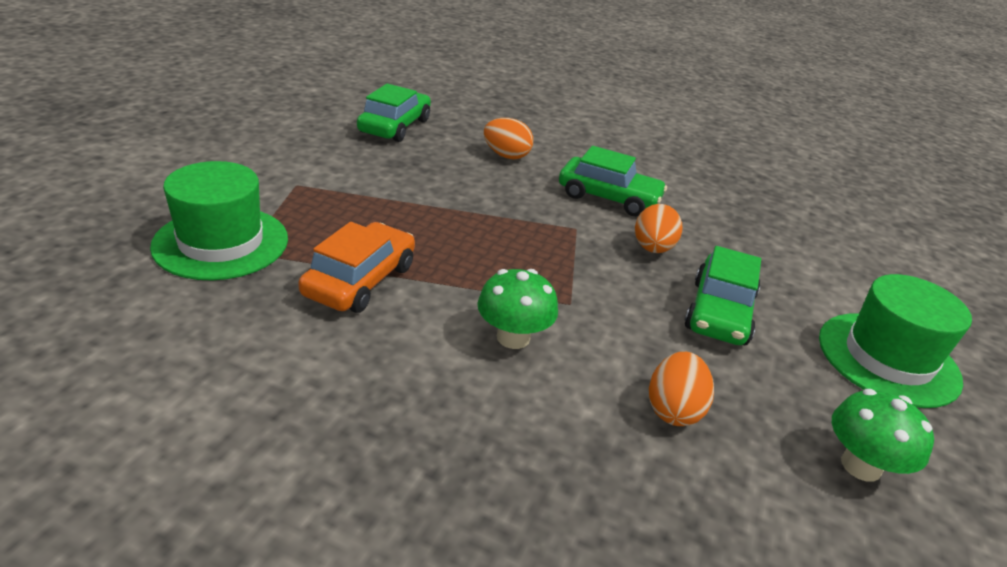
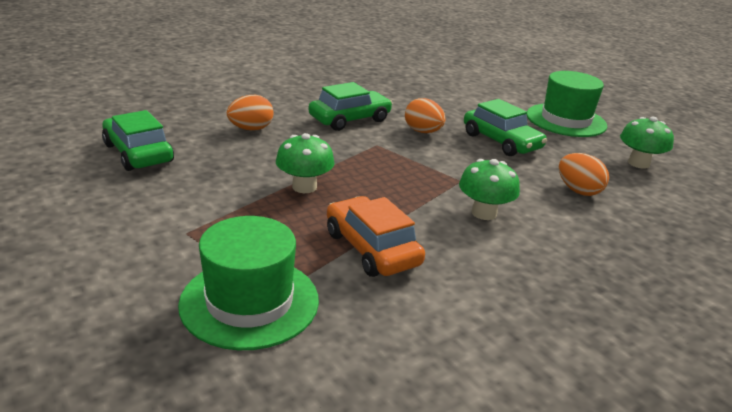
camera: 55 degrees left, 5 degrees down
none -> green mushroom [276,133,335,193]

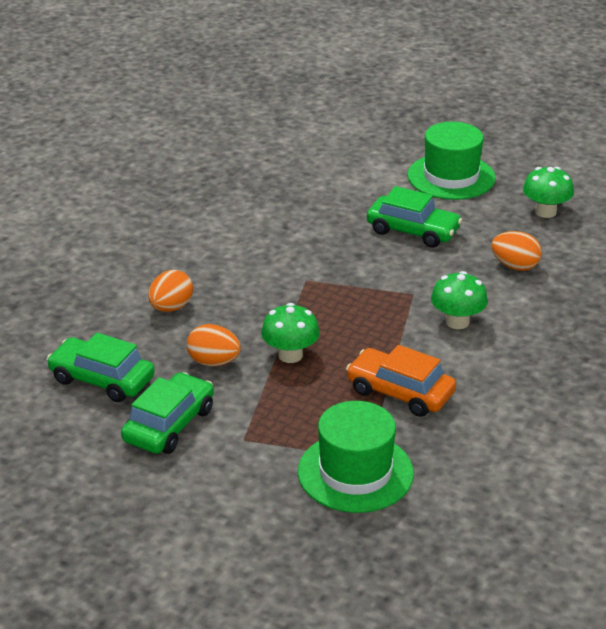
camera: 25 degrees left, 5 degrees up
green car [308,82,392,131] -> green car moved to [121,372,214,454]
orange egg [405,98,446,133] -> orange egg moved to [187,324,241,366]

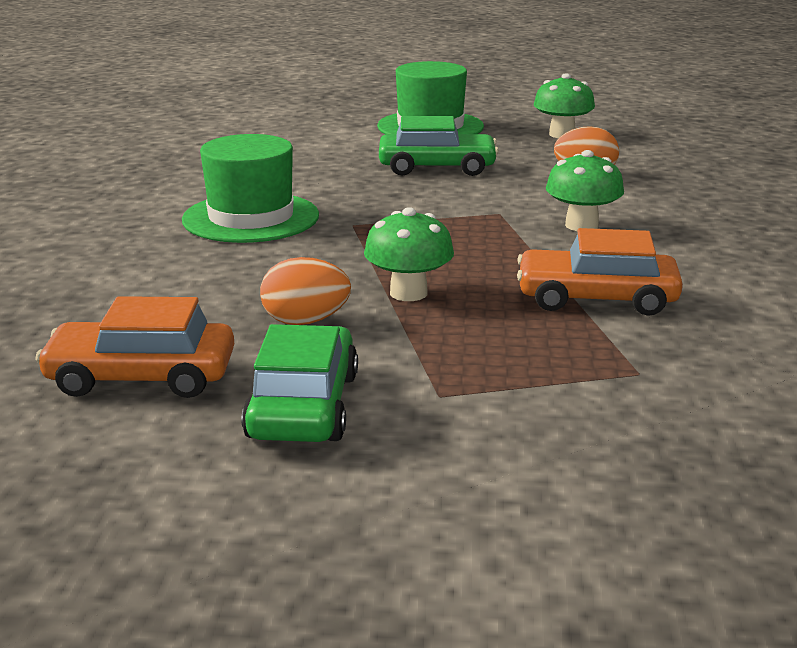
camera: 25 degrees left, 10 degrees down
green car [47,333,155,402] -> orange car [35,296,234,398]
orange egg [148,270,193,312] -> none
green hat [298,401,414,513] -> green hat moved to [182,134,319,243]

